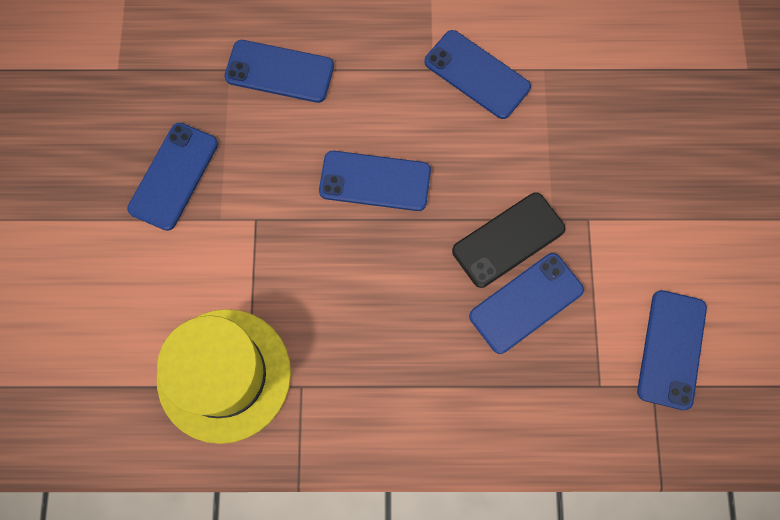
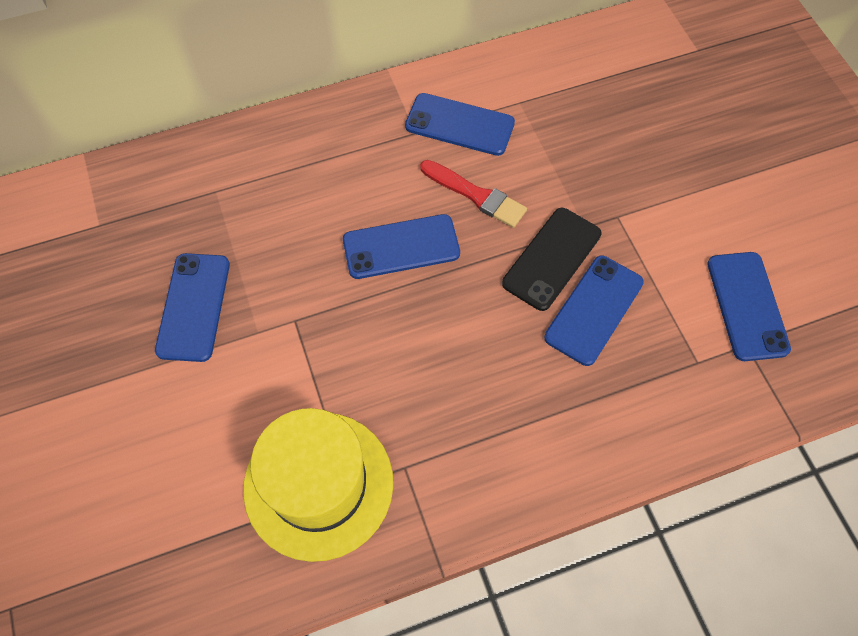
camera: 20 degrees left, 10 degrees down
blue phone [224,40,334,103] -> none
none -> red brush [420,160,527,228]

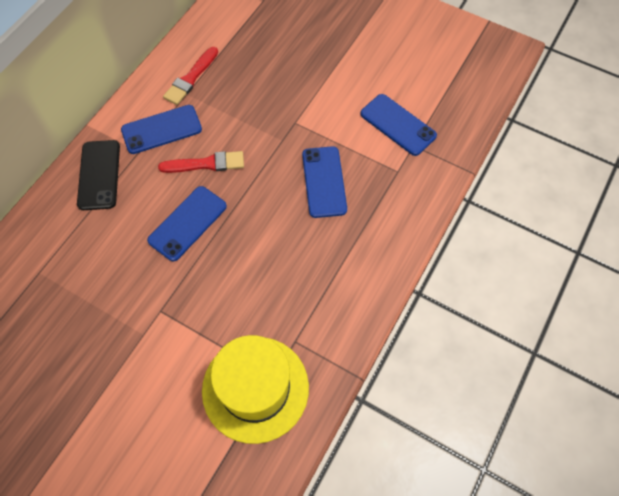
camera: 40 degrees left, 0 degrees up
blue phone [155,253,230,362] -> none
black phone [502,208,602,311] -> black phone moved to [77,140,120,210]
none -> red brush [163,47,218,105]

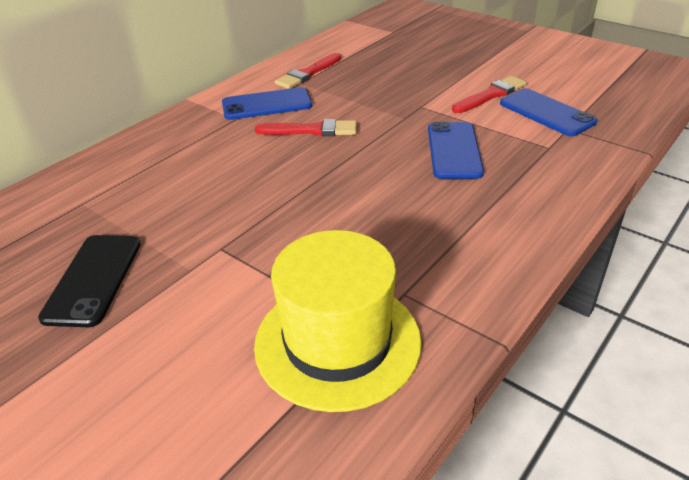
camera: 10 degrees right, 25 degrees down
black phone [77,140,120,210] -> black phone moved to [38,235,141,327]
blue phone [147,186,227,261] -> none
none -> red brush [452,76,527,113]

